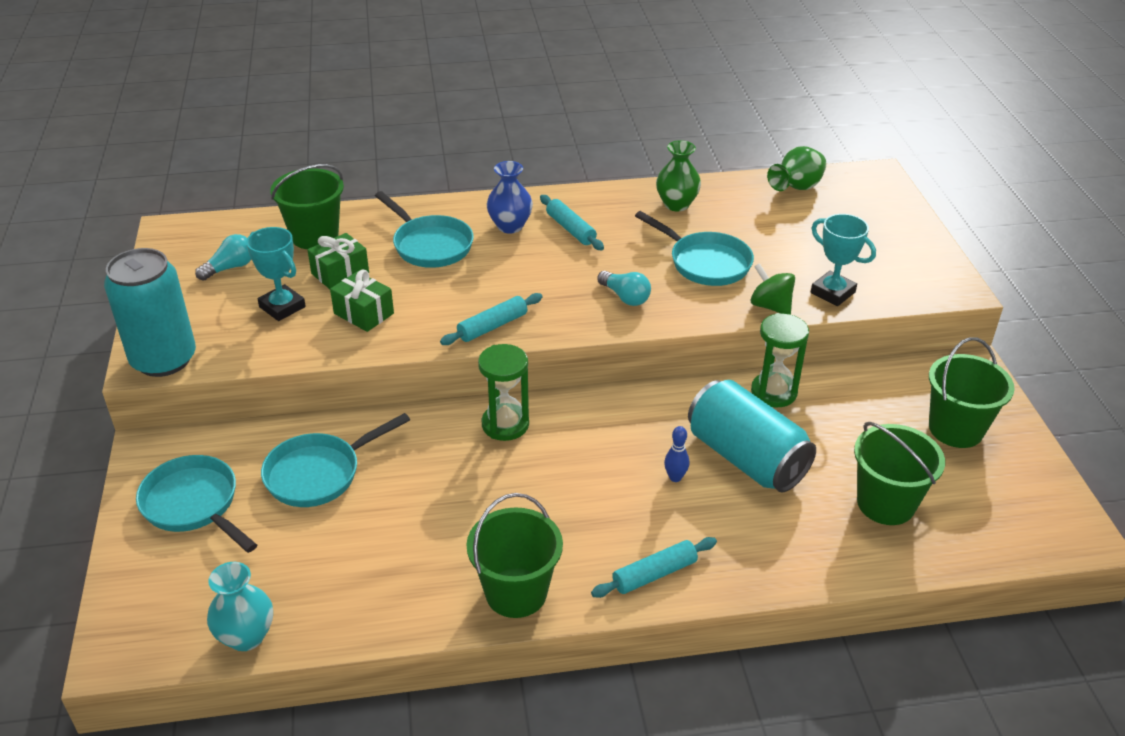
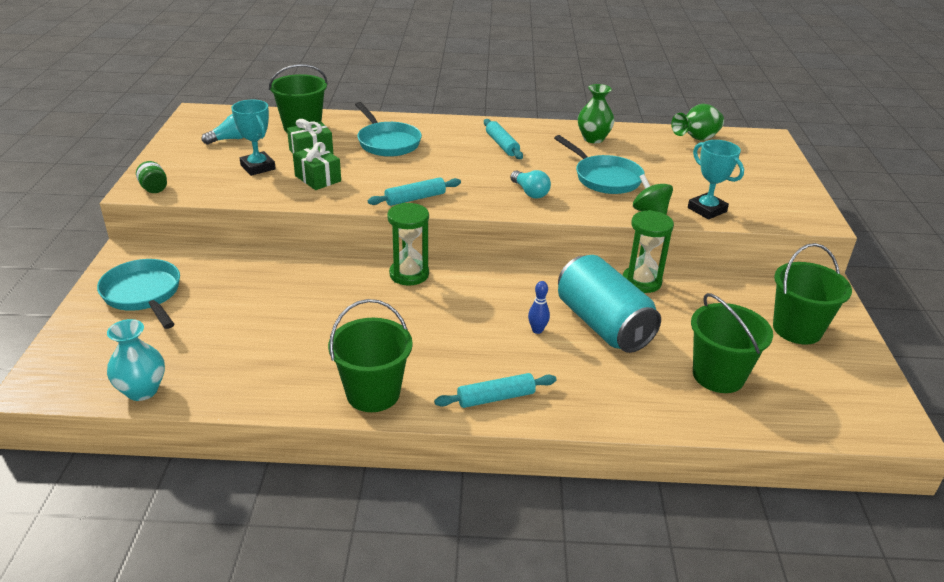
camera: 10 degrees right, 5 degrees down
turquoise can [104,248,196,377] -> green jar [136,161,167,193]
turquoise pan [261,413,410,507] -> none
blue vase [486,161,533,234] -> none

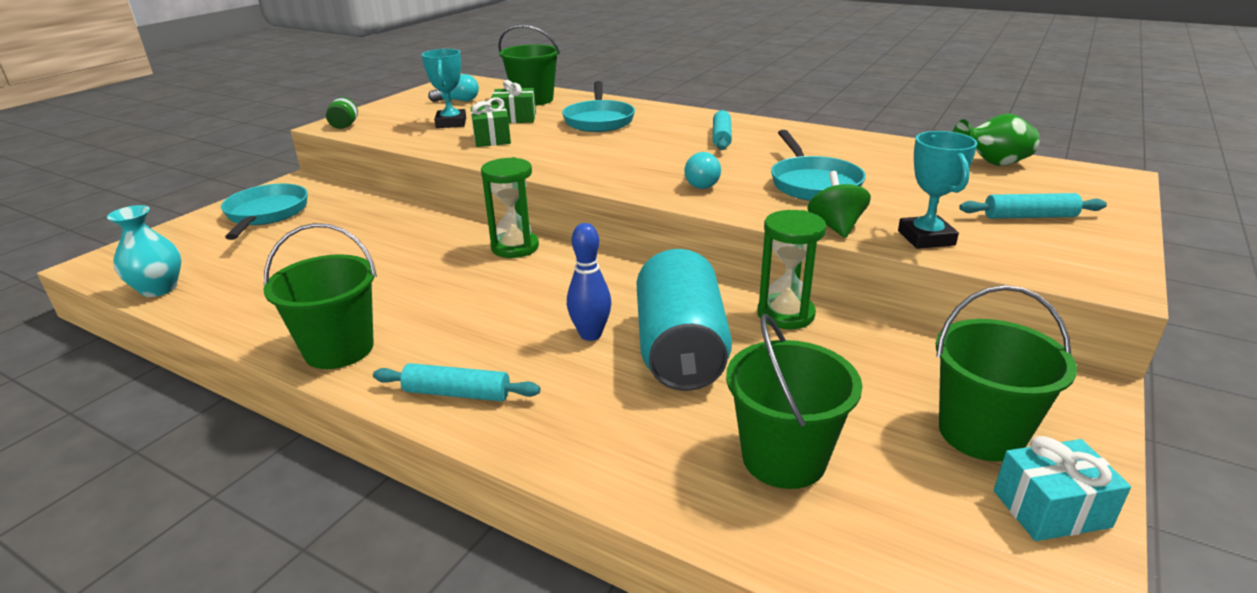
camera: 30 degrees right, 5 degrees down
turquoise rolling pin [368,177,461,206] -> turquoise rolling pin moved to [959,193,1107,219]
blue bowling pin [528,281,550,334] -> blue bowling pin [567,223,611,341], size x1.51
green vase [578,84,615,143] -> none
none -> turquoise gift [994,436,1131,541]

